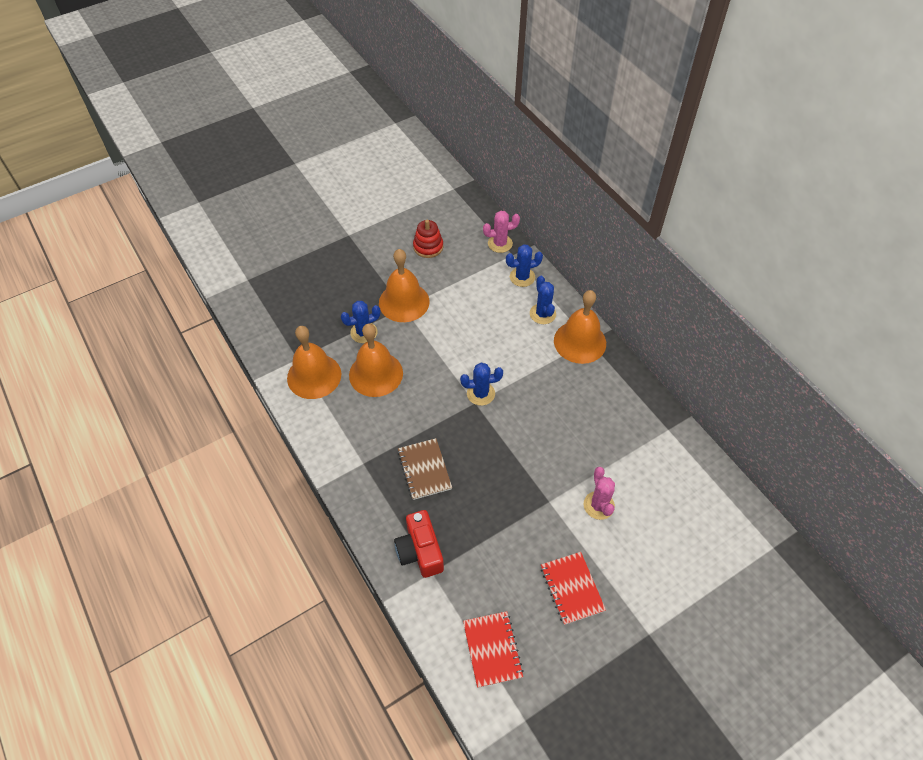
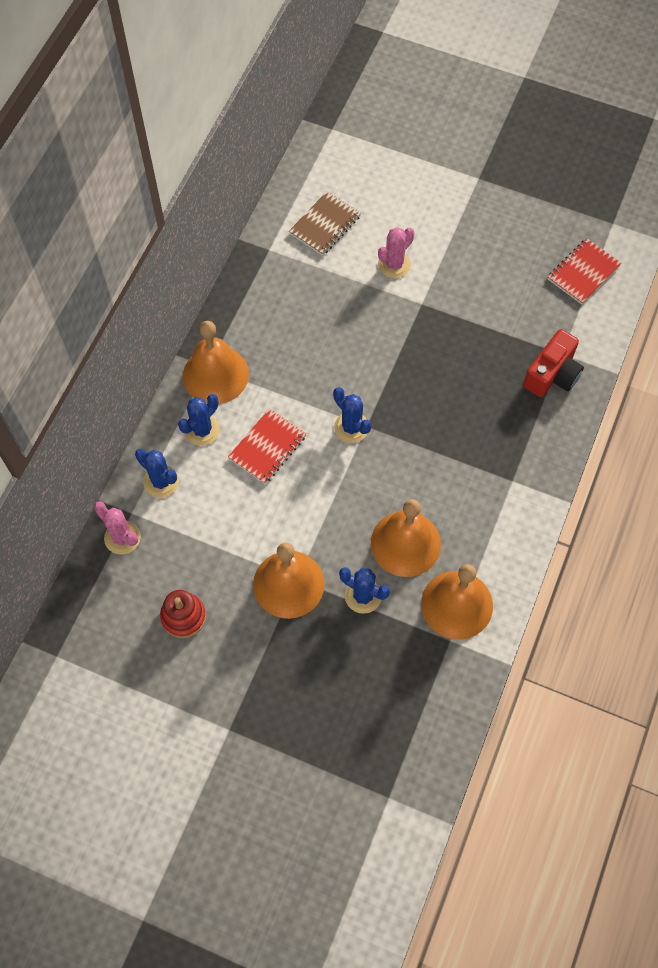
camera: 125 degrees left, 10 degrees up
brown notebook [397,438,452,500] -> brown notebook moved to [289,191,361,256]
red notebook [541,552,606,625] -> red notebook moved to [228,408,306,484]

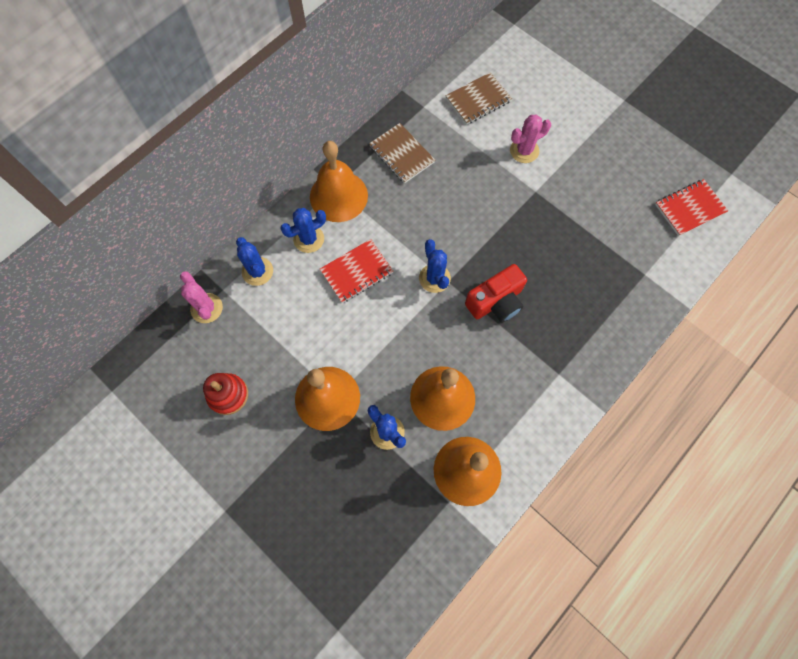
camera: 20 degrees right, 5 degrees up
red camera [523,329,584,397] -> red camera moved to [465,264,527,323]
none -> brown notebook [369,123,435,183]

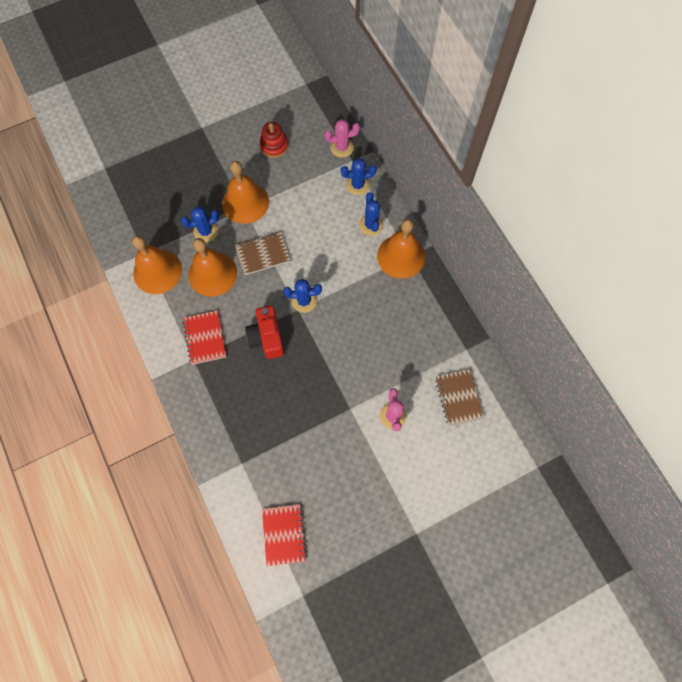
camera: 110 degrees right, 0 degrees up
red notebook [320,239,393,303] -> red notebook moved to [183,311,226,365]
brown notebook [369,123,435,183] -> brown notebook moved to [235,232,290,275]

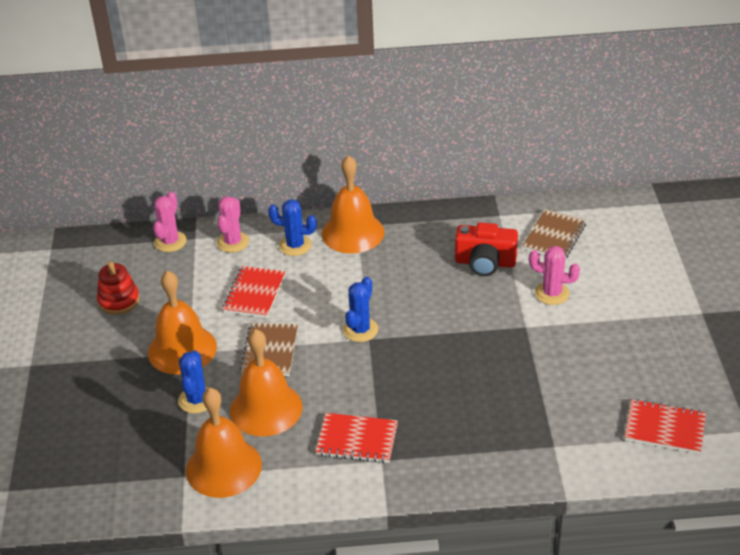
camera: 65 degrees left, 30 degrees down
red camera [245,305,284,359] -> red camera moved to [455,222,518,276]
blue cactus [341,158,377,195] -> pink cactus [217,196,249,253]
brown notebook [435,369,484,426] -> brown notebook turned 75 degrees counterclockwise [522,209,586,258]
none -> red notebook [222,266,285,318]

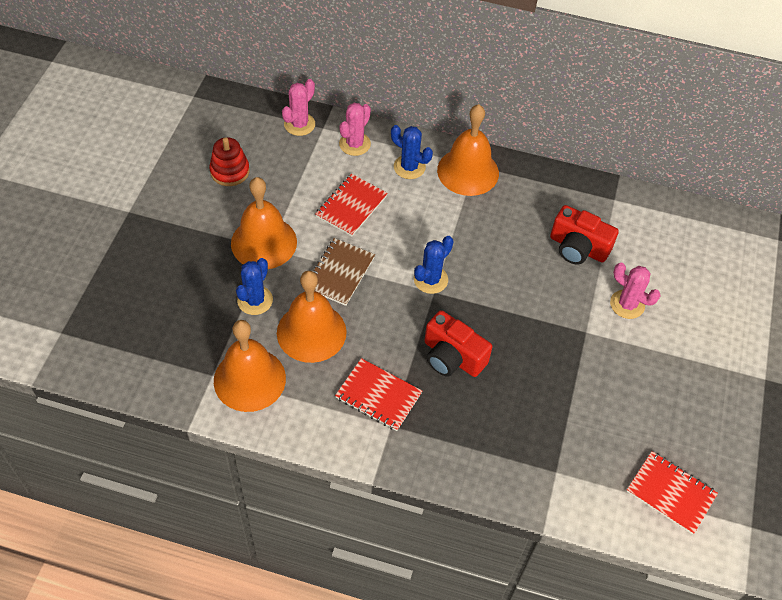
camera: 15 degrees right, 15 degrees up
brown notebook [522,209,586,258] -> none
none -> red camera [424,310,492,377]

